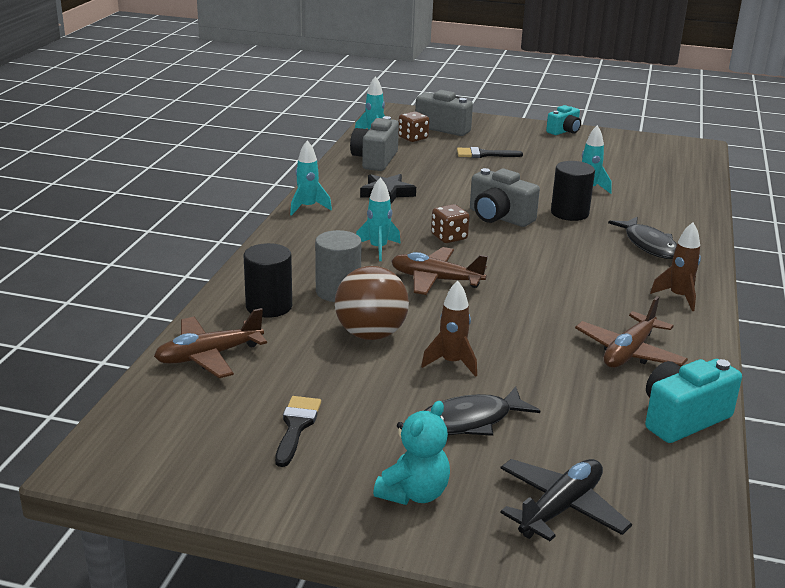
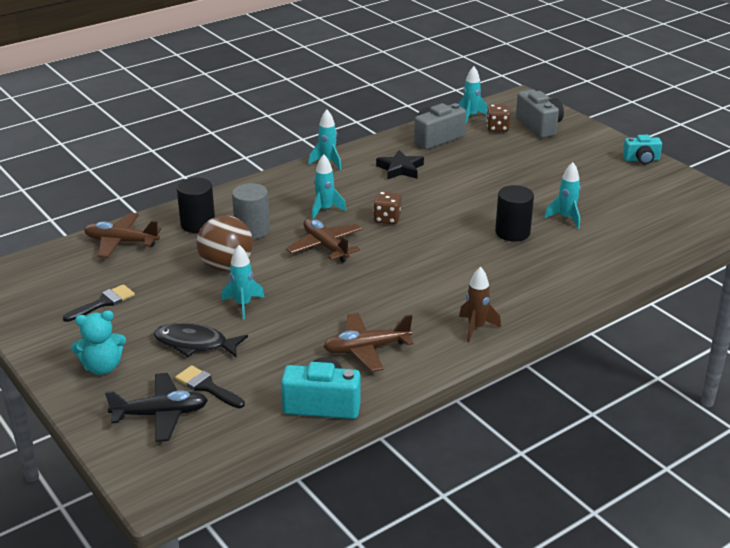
camera: 40 degrees right, 5 degrees up
brown rocket [421,281,477,377] -> turquoise rocket [222,245,264,320]
black brush [457,147,523,158] -> black brush moved to [175,365,245,408]
grey camera [470,168,540,227] -> none
black fish [608,217,677,259] -> none

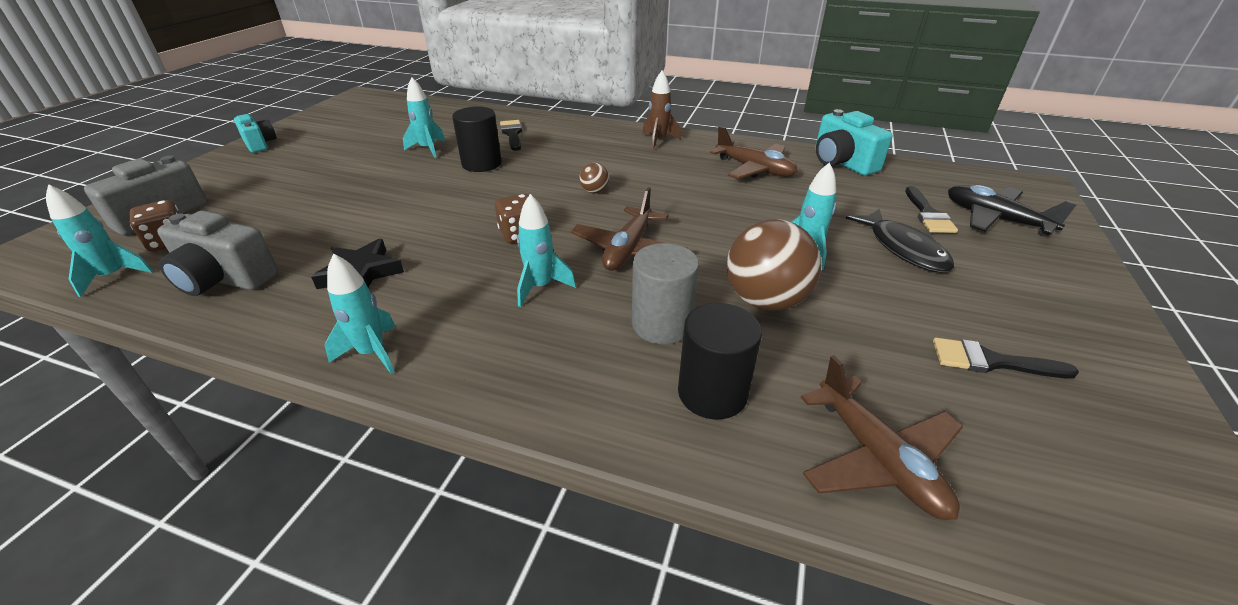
camera: 125 degrees left, 5 degrees up
turquoise teddy bear [71,310,126,375] -> none
none -> black brush [500,120,522,151]
none -> brown ball [579,163,609,193]

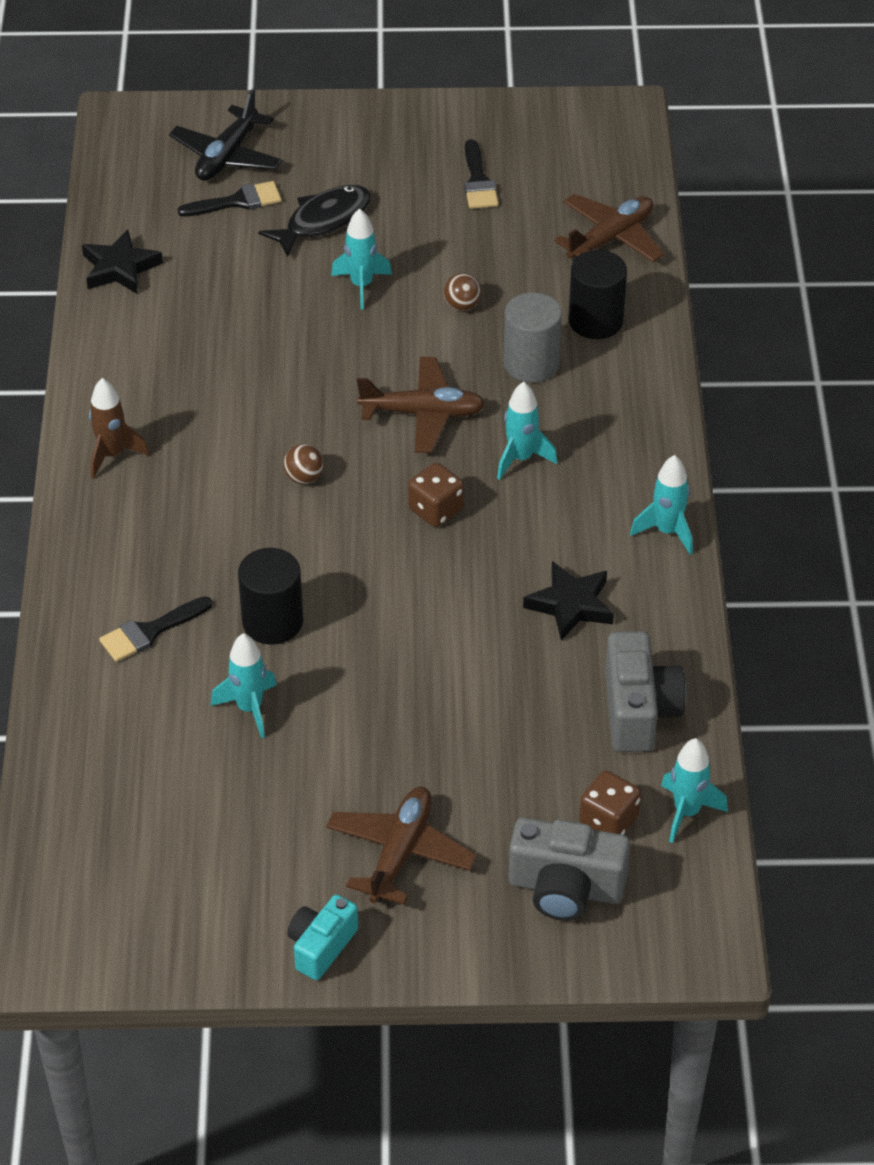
camera: 110 degrees left, 10 degrees up
brown plane [710,126,798,179] -> brown plane moved to [326,787,477,905]
brown ball [727,219,821,311] -> brown ball [443,273,481,311], size x0.45
turquoise camera [815,109,892,176] -> black star [82,229,163,294]

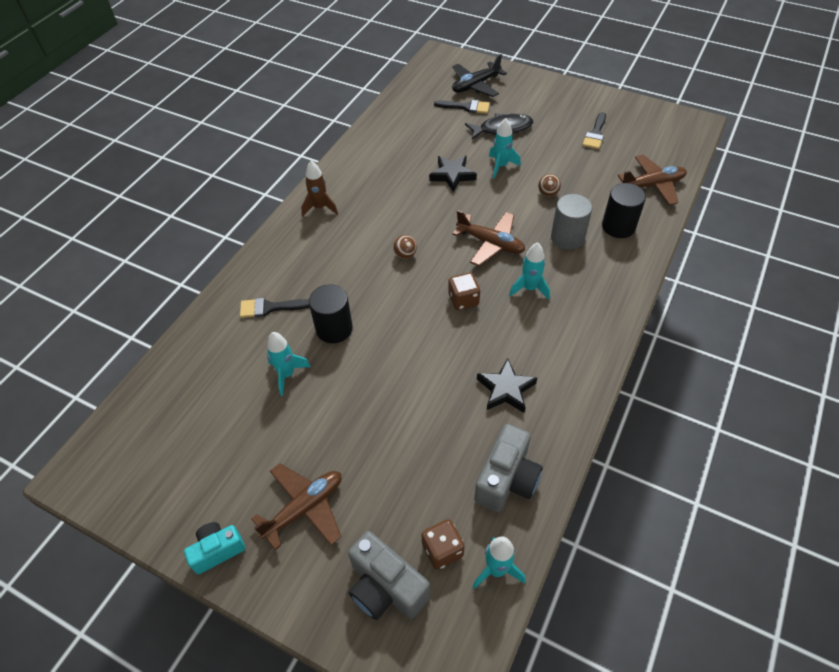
camera: 30 degrees right, 5 degrees up
black star [82,229,163,294] -> black star moved to [429,156,477,192]
turquoise rocket [630,455,693,555] -> none

